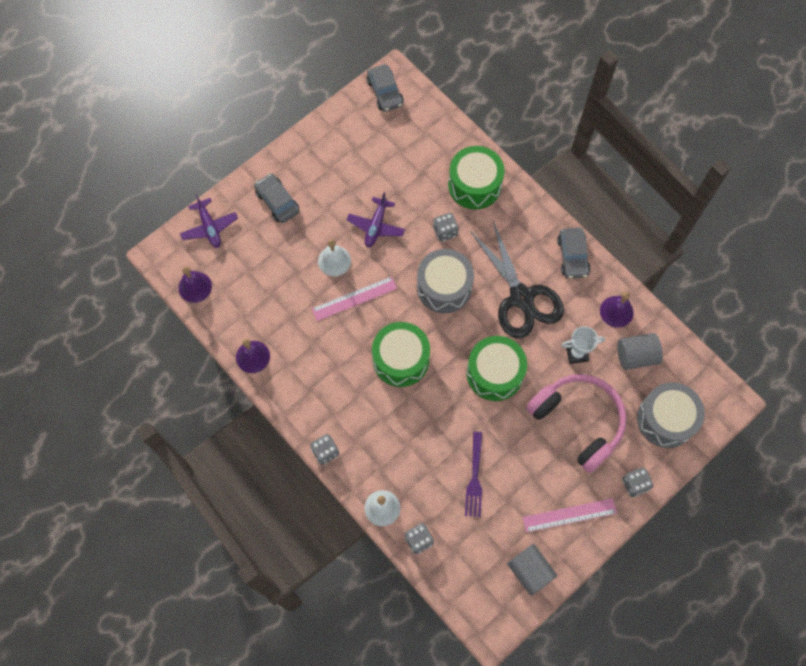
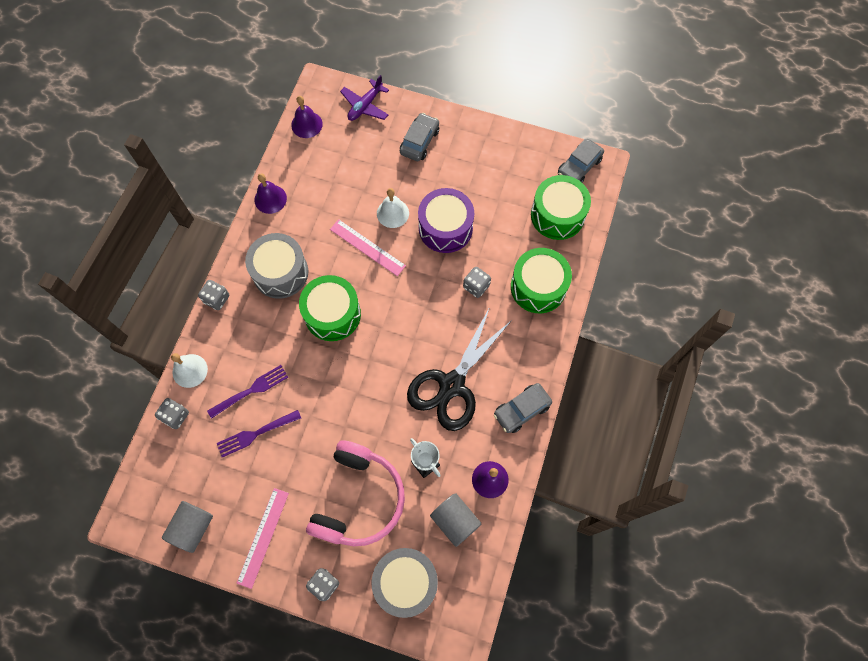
camera: 60 degrees right, 0 degrees up
purple plane [347,192,405,247] -> purple drum [418,188,474,253]
grey drum [417,249,474,313] -> grey drum moved to [245,233,308,299]
green drum [467,336,527,401] -> green drum moved to [531,175,591,240]
pink ruler [523,498,617,532] -> pink ruler turned 60 degrees clockwise [236,488,289,589]
none -> purple fork [207,365,288,419]

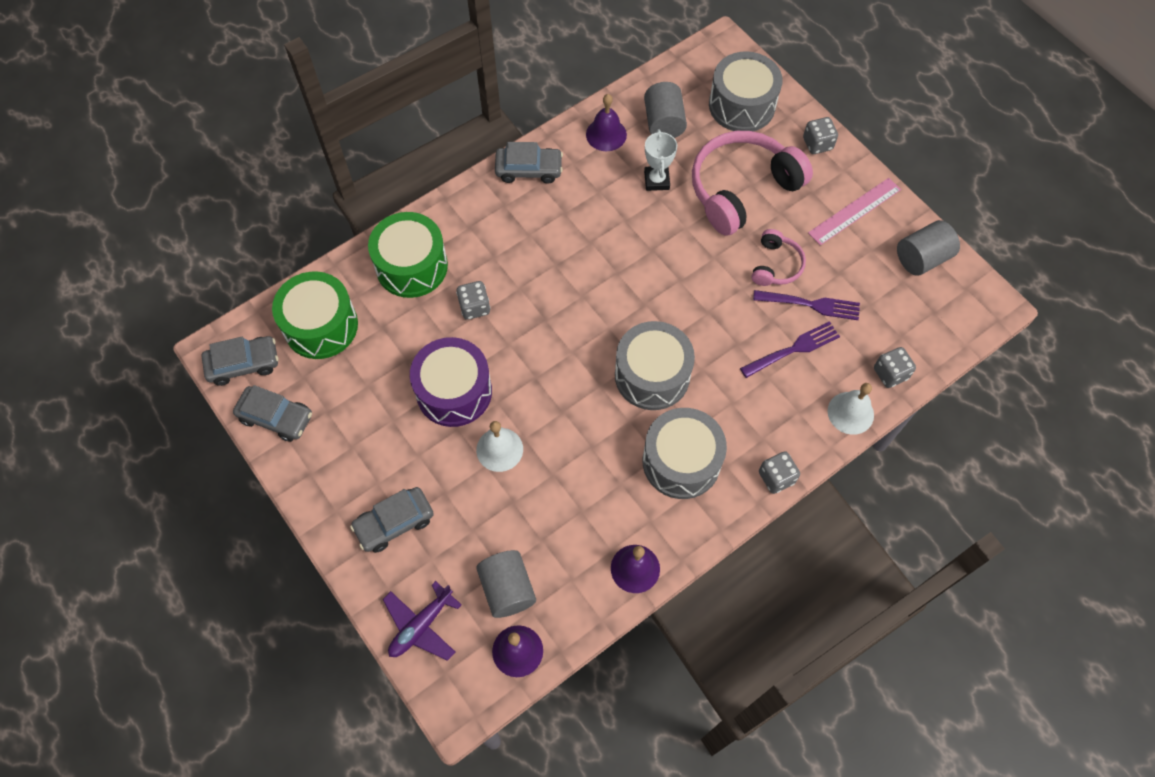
camera: 145 degrees left, 5 degrees down
purple fork [207,365,288,419] -> purple fork turned 150 degrees clockwise [740,321,840,378]
green drum [299,275,361,341] -> grey drum [615,321,695,410]
pink ruler [330,219,406,276] -> none
purple plane [340,75,389,121] -> purple plane turned 150 degrees clockwise [383,581,462,661]
black scissors [407,307,512,431] -> none
none -> grey car [233,385,312,442]
none -> grey cylinder [476,550,536,618]
none -> pink headphones [751,229,806,286]

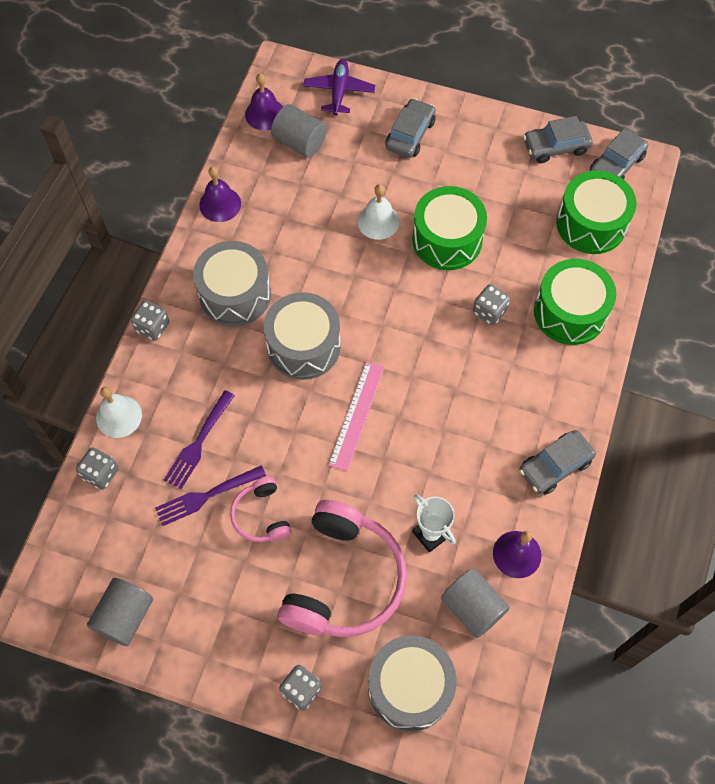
camera: 145 degrees right, 0 degrees up
purple drum [410,337,492,427] -> green drum [412,186,487,270]
pink ruler [808,178,901,245] -> pink ruler moved to [328,361,384,471]

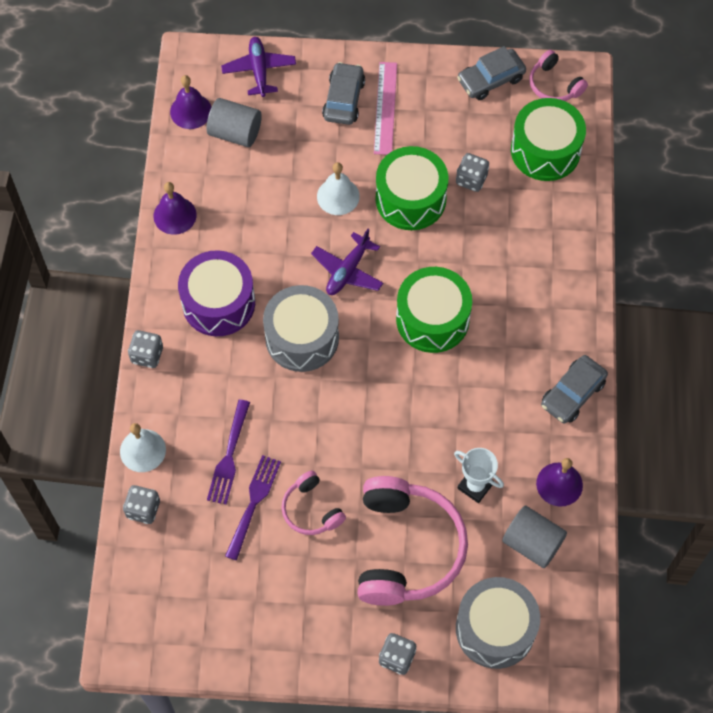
camera: 15 degrees left, 0 degrees up
grey cylinder [87,578,153,646] -> none
purple fork [155,465,266,526] -> purple fork turned 150 degrees clockwise [225,455,281,560]
grey drum [193,241,271,327] -> purple drum [178,250,255,336]
pink ruler [328,361,384,471] -> pink ruler moved to [374,62,397,155]
grey dice [473,284,510,325] -> grey dice moved to [456,153,489,192]
green drum [534,259,616,345] -> green drum moved to [396,267,472,353]
grey car [590,129,648,179] -> pink headphones [529,50,588,101]
none -> purple plane [311,229,383,295]

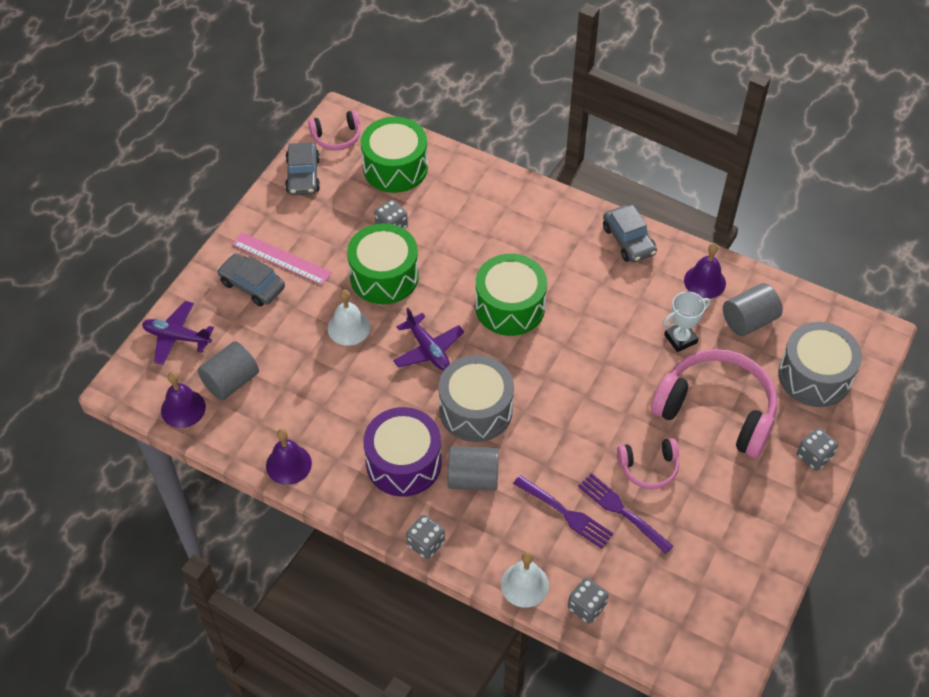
camera: 65 degrees left, 10 degrees down
none -> grey cylinder [448,446,499,491]

